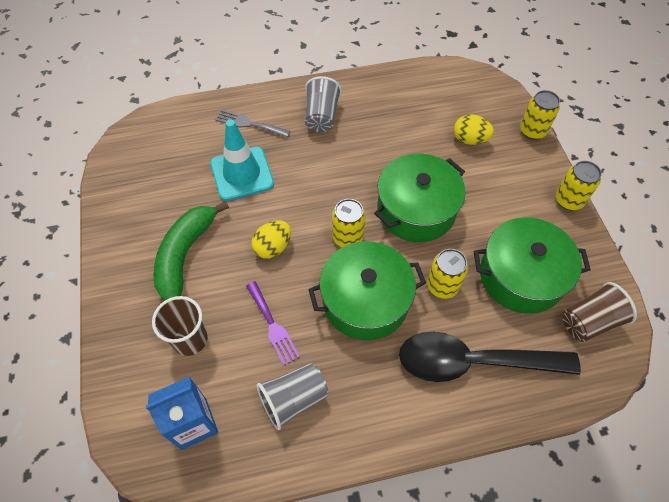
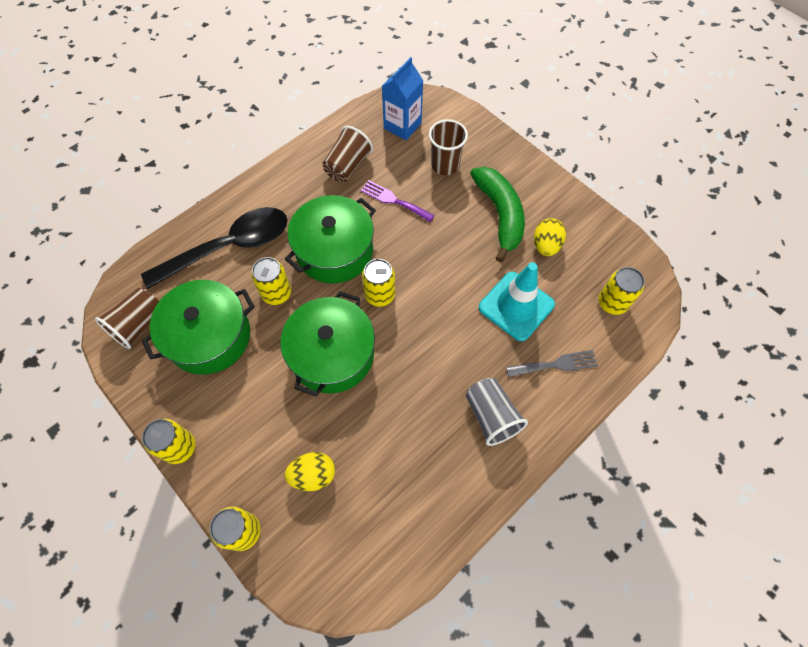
camera: 150 degrees right, 5 degrees up
yellow egg [251,220,291,259] -> yellow egg moved to [534,218,566,256]
grey cup [256,363,328,430] -> brown cup [322,126,373,182]
none -> yellow can [598,267,645,315]

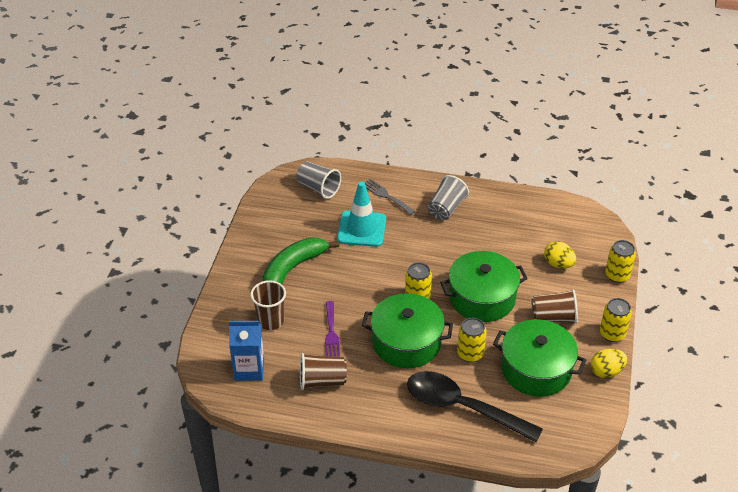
camera: 125 degrees left, 20 degrees down
brown cup [95,288,159,349] -> brown cup moved to [532,289,578,324]
yellow egg [534,218,566,256] -> yellow egg moved to [591,349,627,378]
yellow can [598,267,645,315] -> grey cup [296,161,341,199]

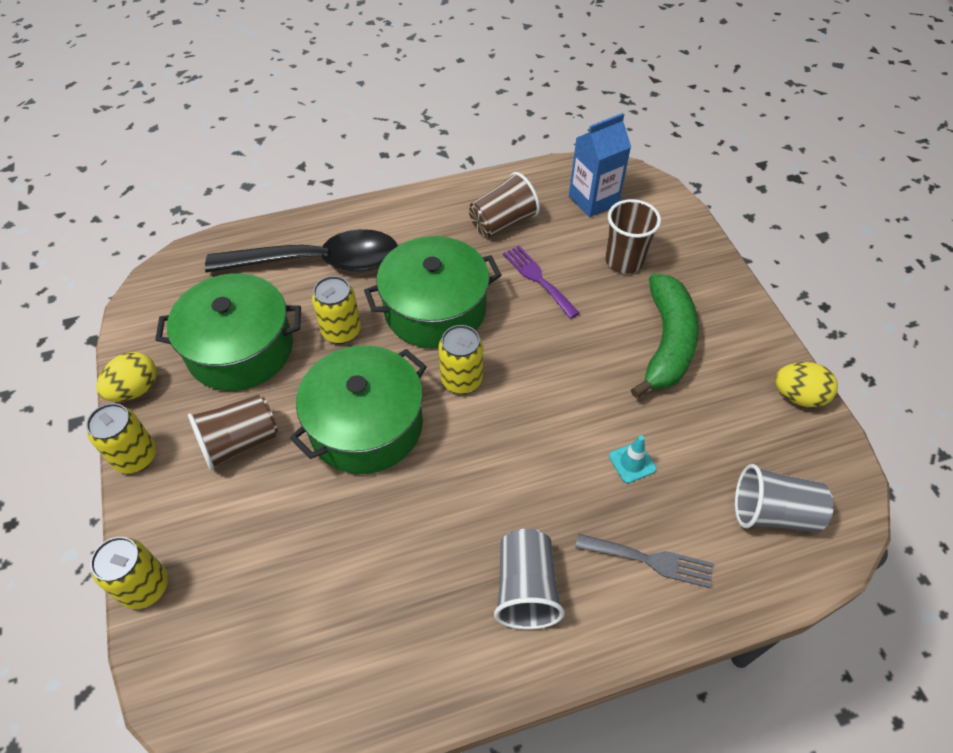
camera: 150 degrees right, 10 degrees up
turquoise traffic cone [337,181,386,247] -> turquoise traffic cone [609,435,656,483], size x0.44
yellow egg [544,241,576,269] -> yellow egg moved to [775,362,838,408]

